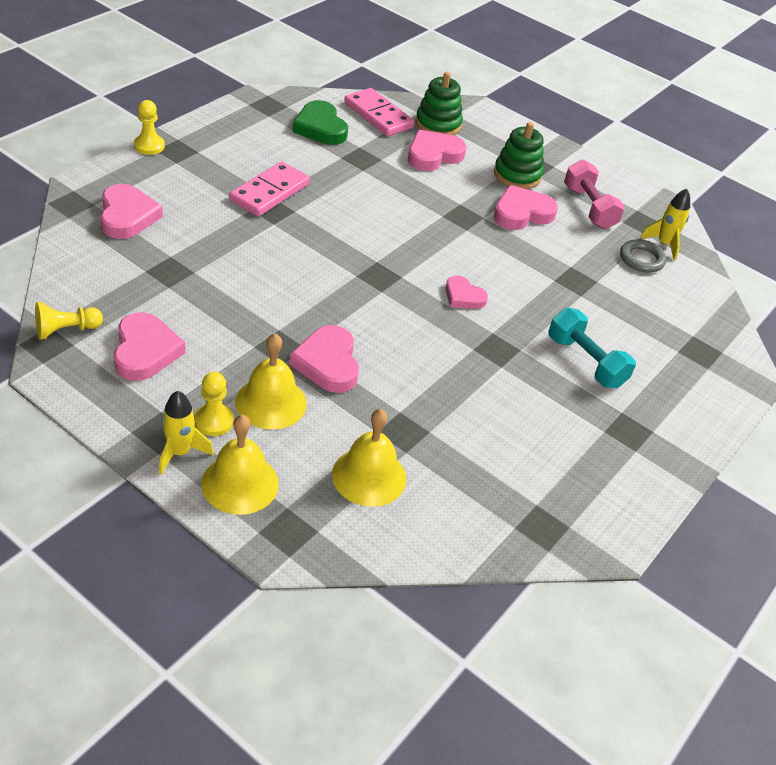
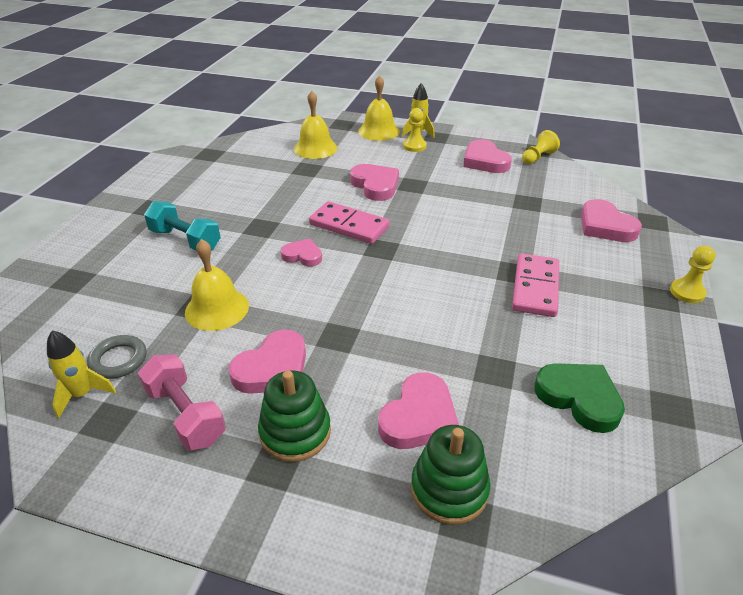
camera: 165 degrees right, 5 degrees down
yellow bell [235,333,307,430] -> yellow bell moved to [185,239,249,331]
pink domino [344,88,414,136] -> pink domino moved to [309,201,389,244]

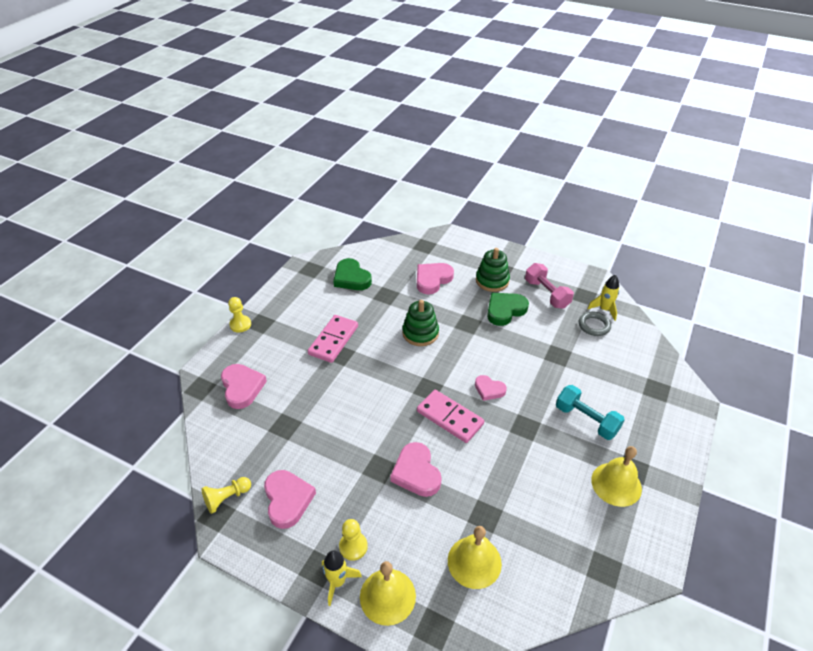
camera: 170 degrees left, 5 degrees up
yellow bell [185,239,249,331] -> yellow bell moved to [591,446,642,507]
pink heart [229,330,306,394] -> green heart [487,293,529,326]
green stacking toy [411,425,490,525] -> green stacking toy moved to [402,300,439,346]

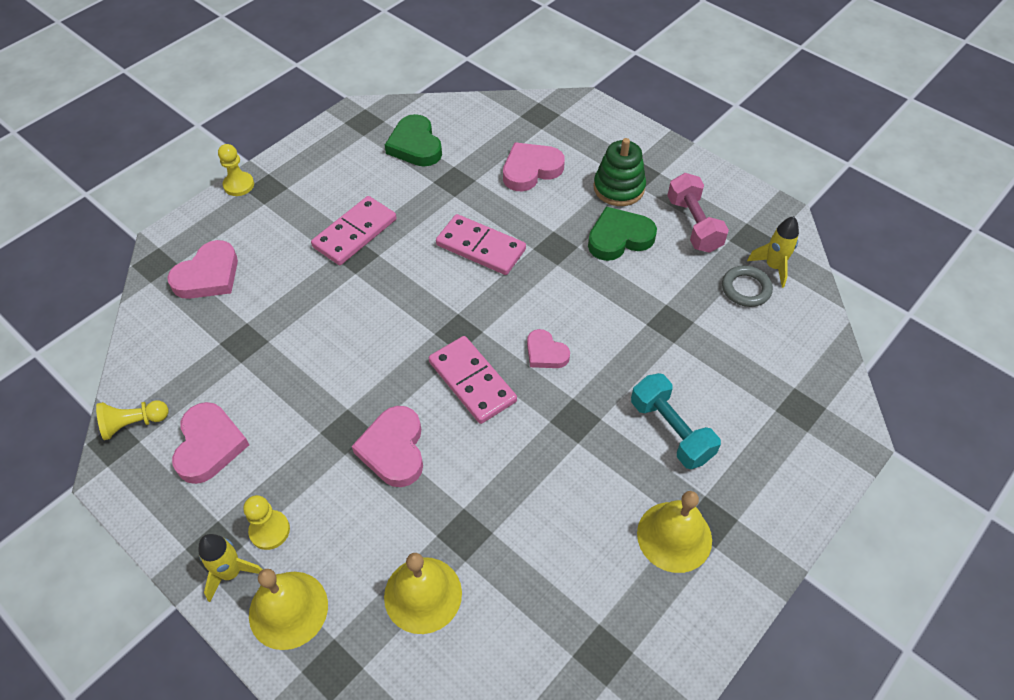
camera: 15 degrees right, 10 degrees up
pink heart [221,364,267,409] -> pink heart turned 45 degrees clockwise [167,240,238,299]
green stacking toy [402,300,439,346] -> pink domino [436,214,526,275]

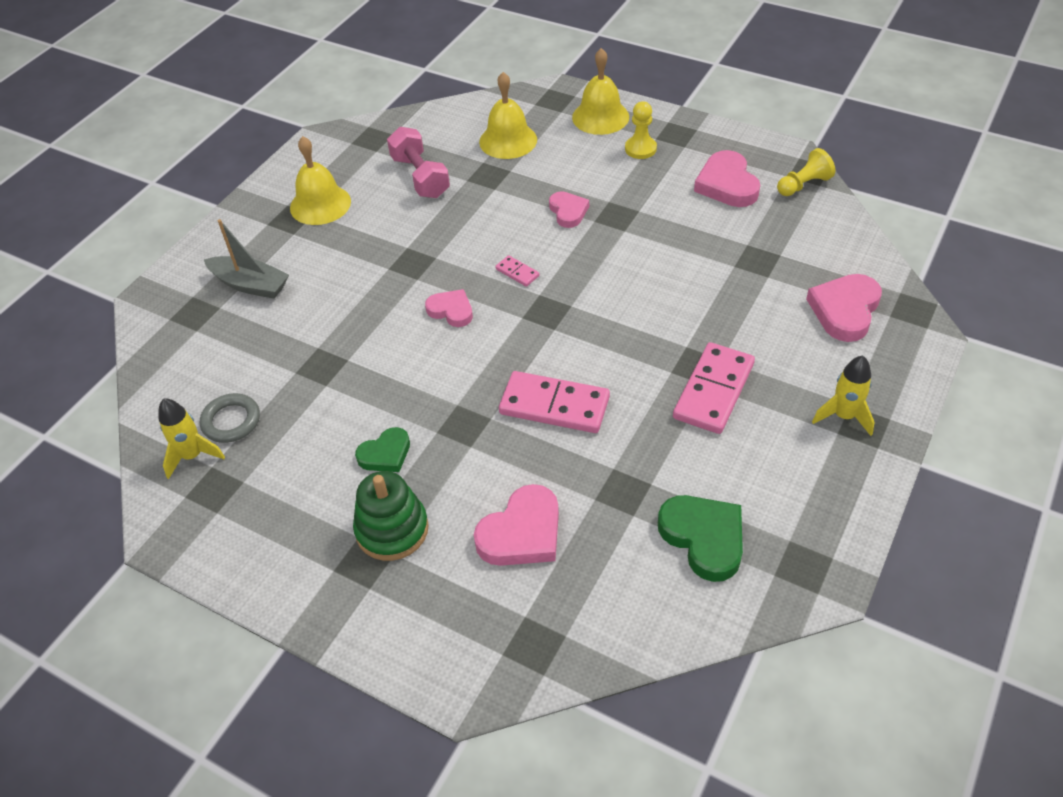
camera: 170 degrees right, 5 degrees down
yellow rocket [198,534,263,602] -> yellow rocket moved to [812,356,875,436]
yellow pawn [218,144,254,196] -> none
pink heart [352,406,423,487] -> pink heart [549,191,589,228], size x0.63
pink domino [429,336,517,424] -> pink domino [495,255,539,287], size x0.46
green heart [588,206,657,261] -> green heart [355,427,410,472], size x0.63
turquoise dumbbell [631,373,721,469] -> none
pink dumbbell [667,173,729,253] -> pink dumbbell moved to [387,127,450,198]
none -> grey boat [204,219,289,299]

